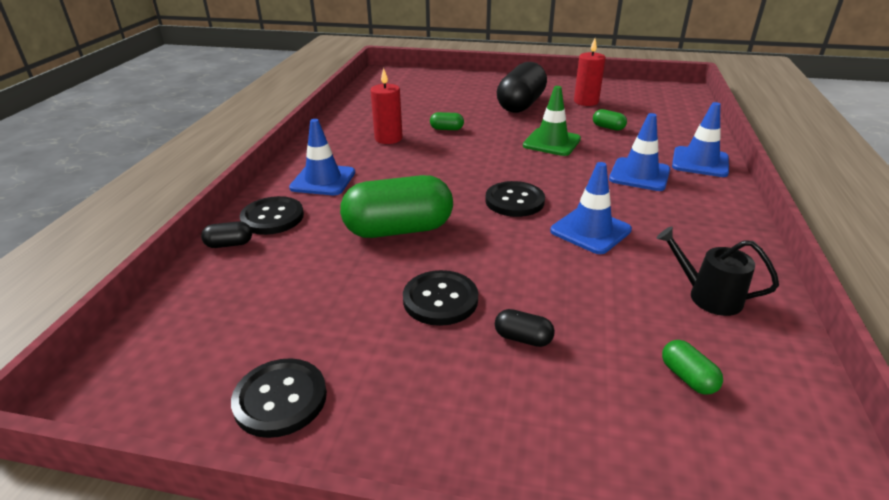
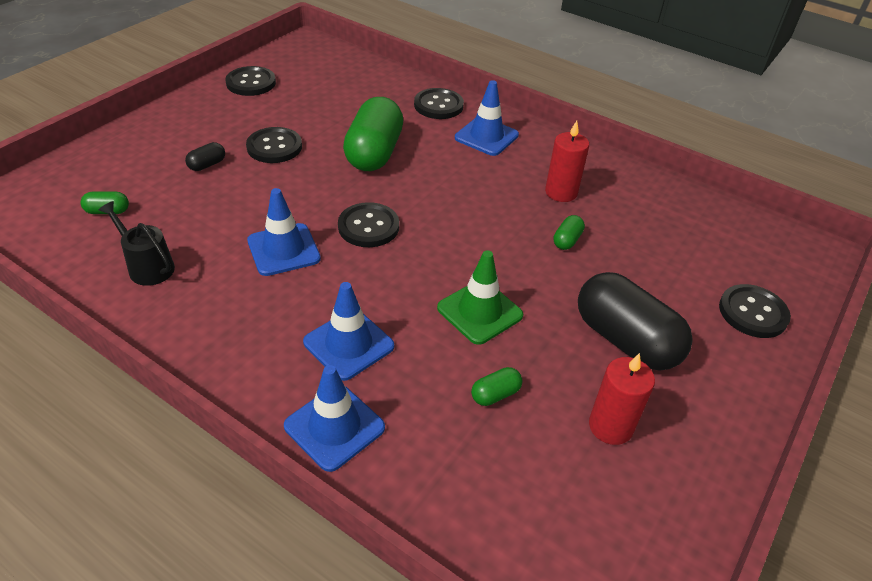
camera: 110 degrees right, 10 degrees up
black capsule [201,221,252,248] -> none
black watering can [656,226,779,316] -> black watering can turned 105 degrees counterclockwise [99,201,175,286]
none -> black button [719,284,791,338]

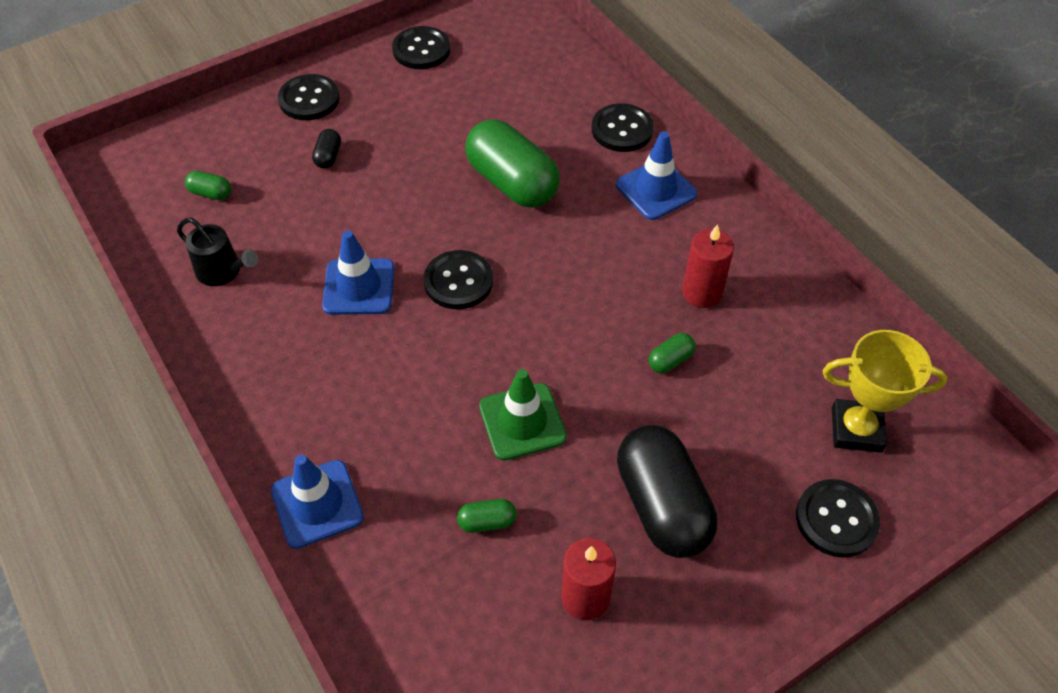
camera: 25 degrees right, 10 degrees up
black watering can [99,201,175,286] -> black watering can turned 150 degrees clockwise [177,218,258,286]
black capsule [185,142,225,171] -> black capsule turned 60 degrees counterclockwise [312,129,341,169]
black button [246,127,302,163] -> black button moved to [278,74,340,120]
blue traffic cone [303,282,394,381] -> none
green capsule [343,97,403,171] -> green capsule turned 75 degrees counterclockwise [465,119,560,208]
none -> yellow trophy [823,330,947,453]

